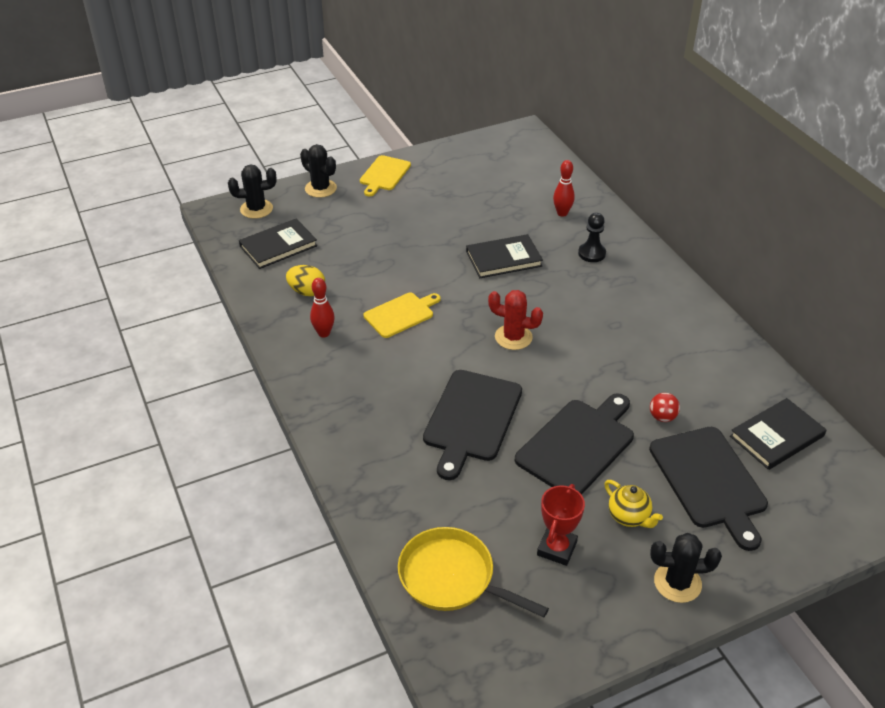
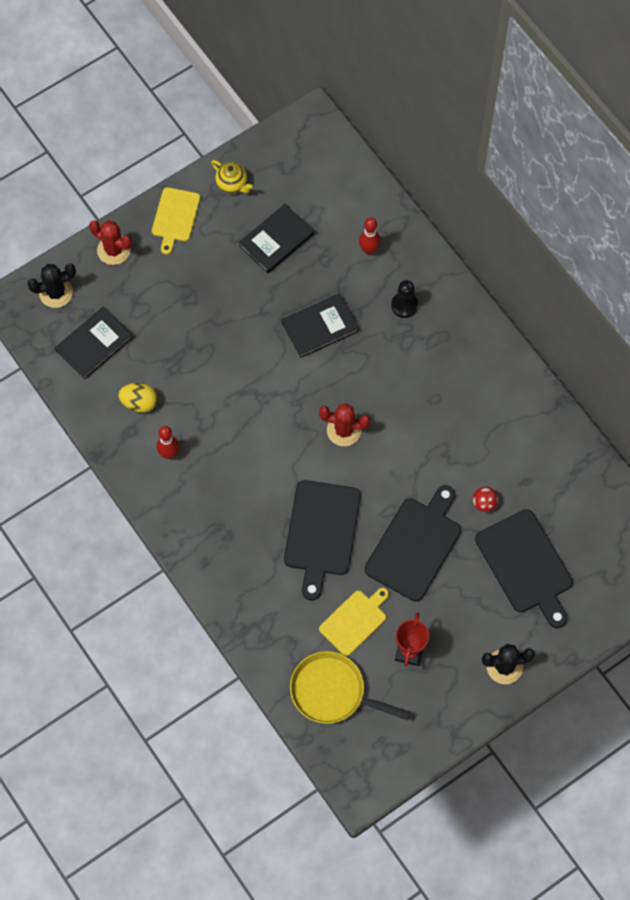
camera: 10 degrees left, 25 degrees up
black cactus [300,144,337,198] -> red cactus [89,220,132,265]
yellow cutting board [364,293,440,338] -> yellow cutting board moved to [319,588,389,656]
yellow teapot [604,480,663,528] -> yellow teapot moved to [211,160,253,194]
black book [730,398,827,470] -> black book moved to [239,204,314,274]

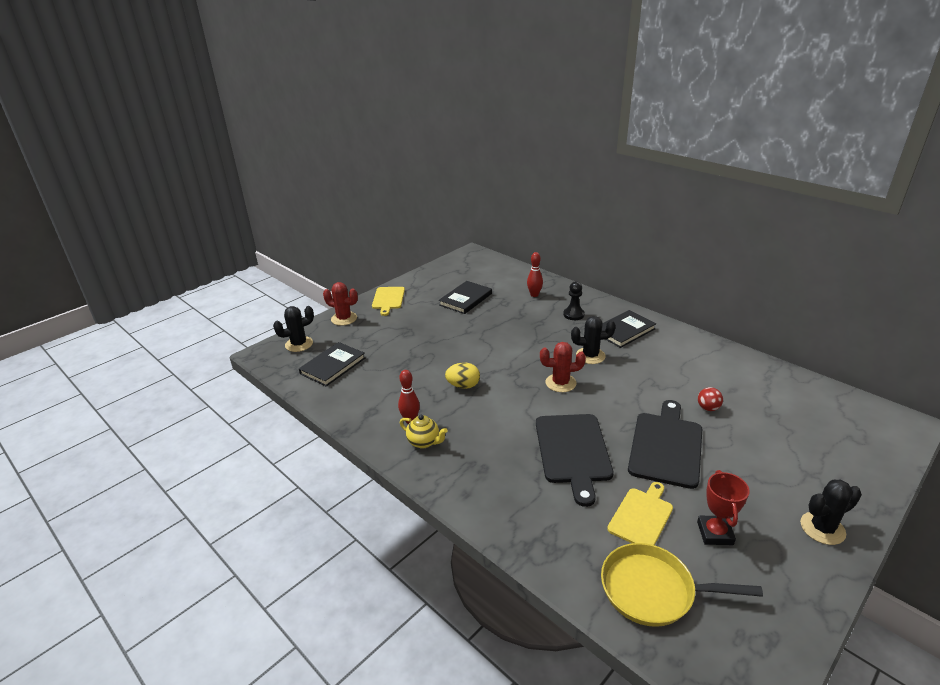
camera: 10 degrees left, 35 degrees down
yellow egg [118,383,157,413] -> yellow egg moved to [445,362,480,389]
yellow teapot [211,160,253,194] -> yellow teapot moved to [400,415,447,449]
black book [282,294,359,358] -> black book moved to [602,310,656,348]
black cutting board [475,509,573,628] -> none
none -> black cactus [571,316,616,364]

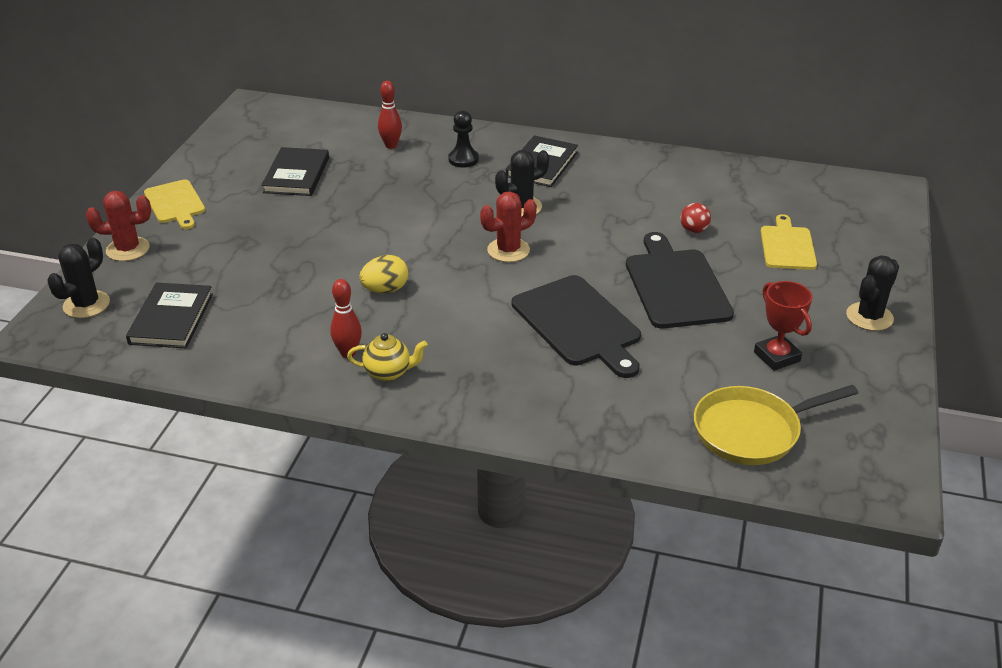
camera: 30 degrees left, 5 degrees up
yellow cutting board [607,482,673,545] -> yellow cutting board moved to [760,214,817,270]

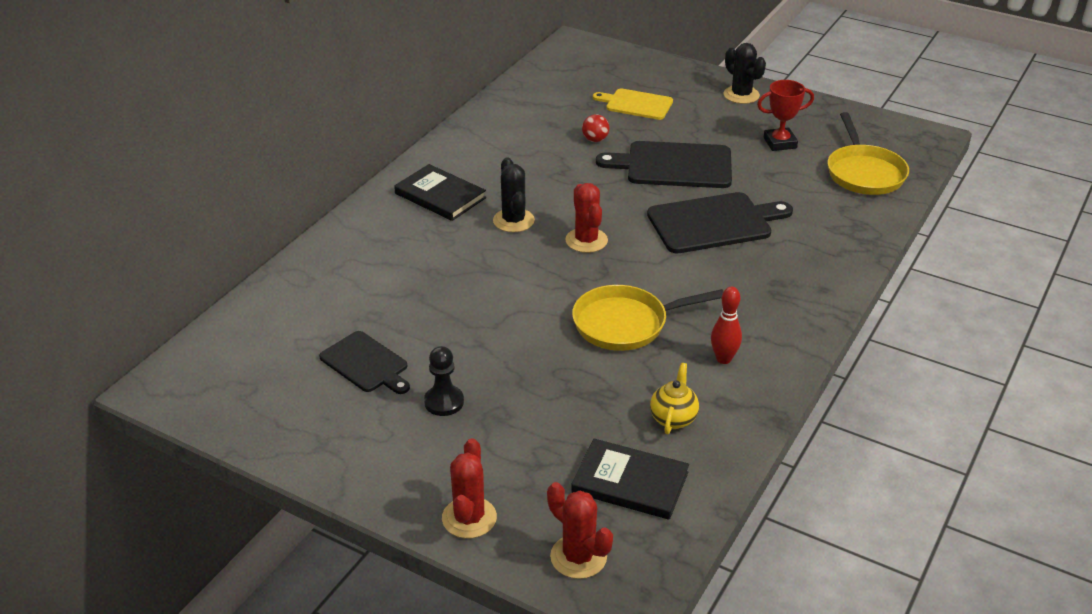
camera: 75 degrees left, 0 degrees up
black cactus [47,238,110,318] -> red cactus [547,482,613,579]
yellow cutting board [144,179,205,229] -> none
black book [262,147,329,196] -> black cutting board [319,331,410,394]
yellow teapot [347,333,427,381] -> yellow teapot moved to [650,363,699,434]
yellow egg [359,255,408,293] -> yellow pan [572,285,724,351]
red bowling pin [378,81,402,149] -> none
black pawn [448,110,479,168] -> black pawn moved to [424,346,464,416]

